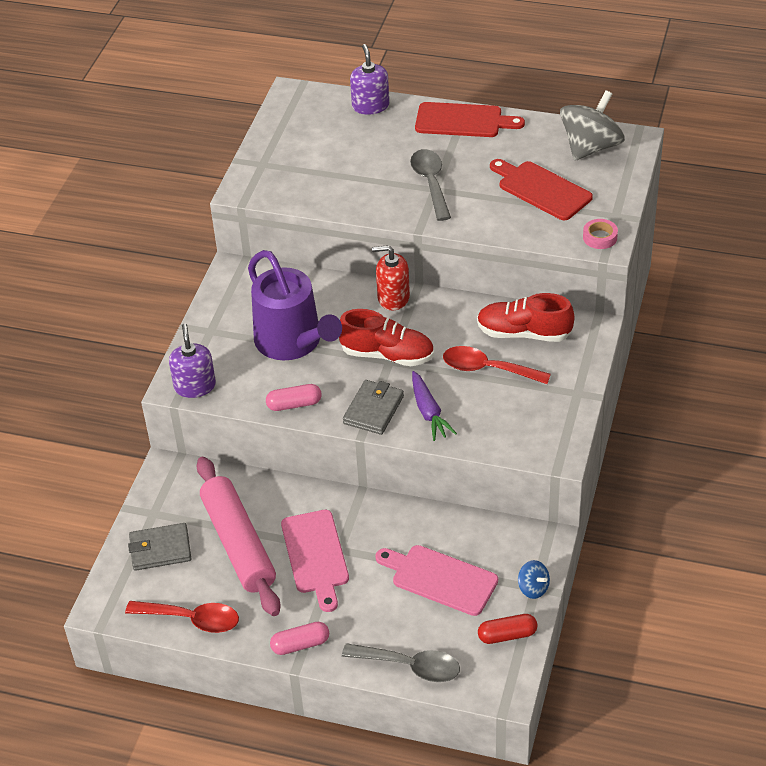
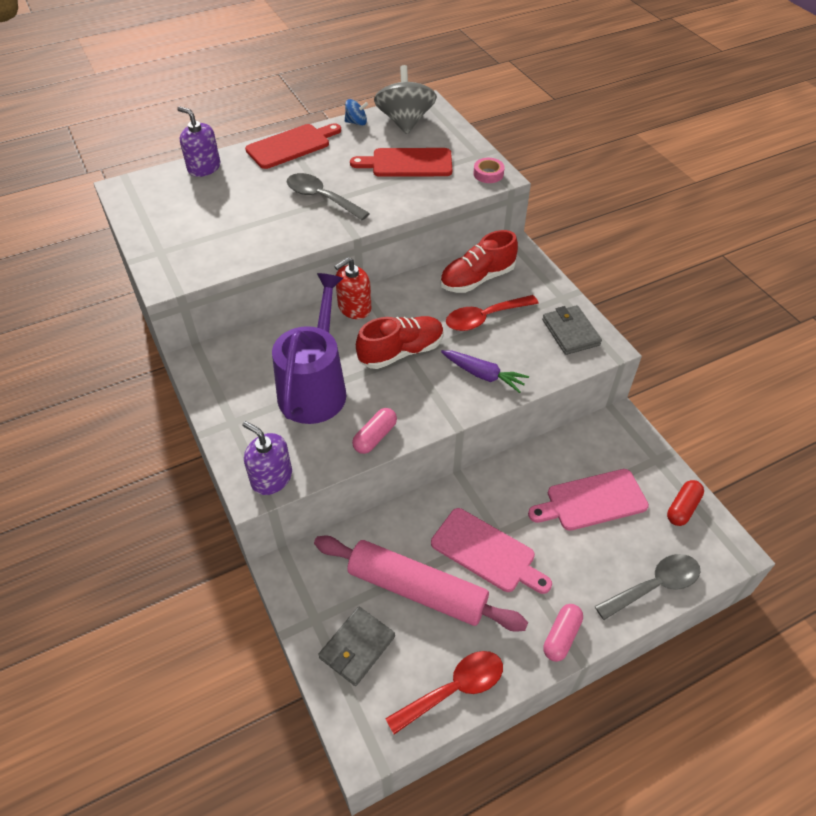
camera: 45 degrees left, 5 degrees up
purple watering can [248,250,342,360] -> purple watering can turned 90 degrees counterclockwise [272,273,347,424]
grey wallet [343,380,404,435] -> grey wallet moved to [542,305,602,355]
blue spinning top [518,560,550,599] -> blue spinning top moved to [345,99,368,126]

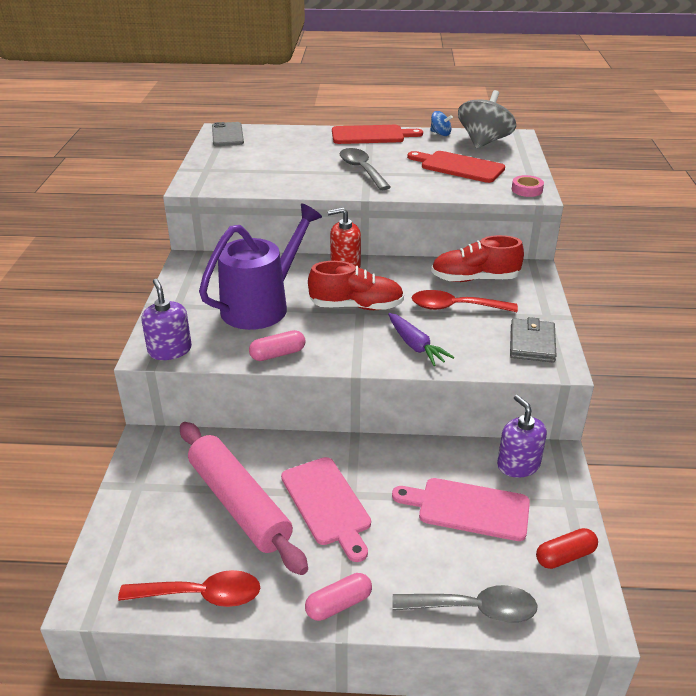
camera: 30 degrees right, 15 degrees down
purple soap dispenser [177,106,220,177] -> purple soap dispenser moved to [497,395,547,478]
grey wallet [318,607,395,686] -> none
none -> grey phone [212,122,244,146]

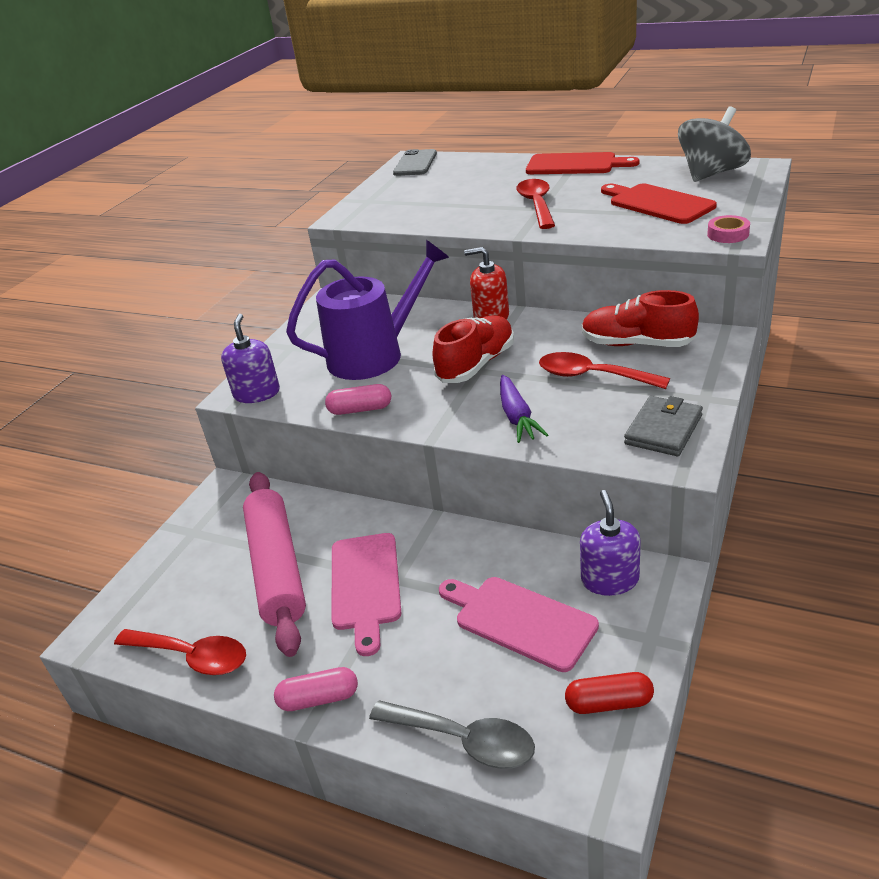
camera: 25 degrees right, 0 degrees up
red shoe [308,261,404,310] -> red shoe turned 75 degrees counterclockwise [433,316,514,383]
grey spoon [340,148,391,190] -> red spoon [516,179,555,229]
blue spinning top [430,111,453,136] -> none

